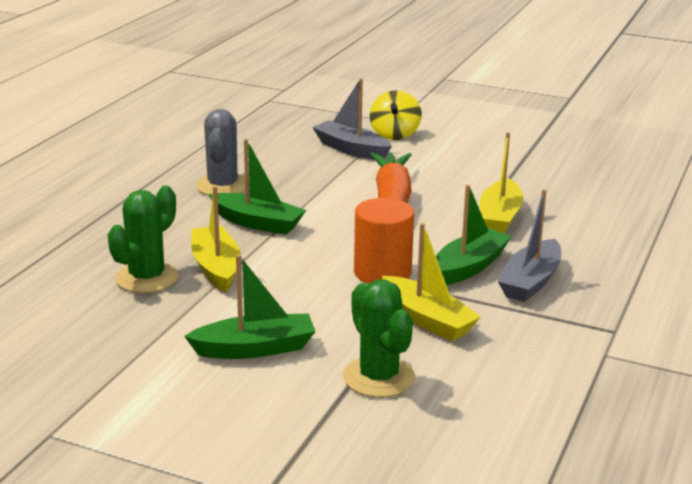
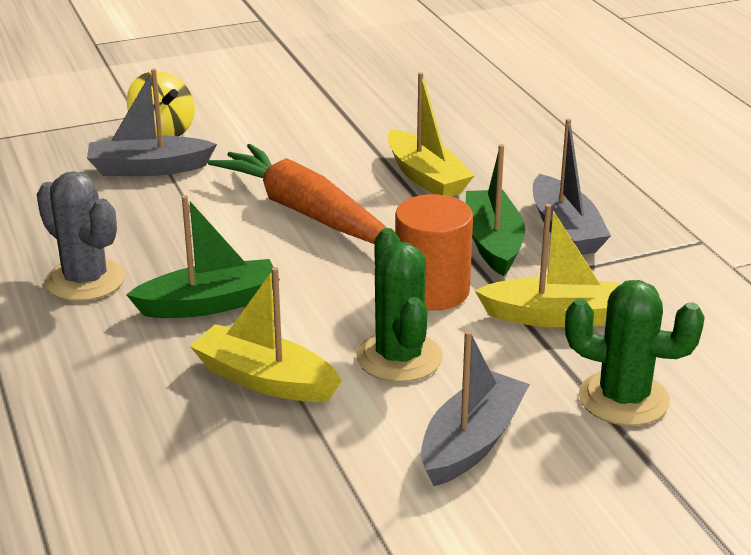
camera: 45 degrees left, 5 degrees up
green cactus [108,186,179,293] -> green cactus moved to [356,228,443,382]
green boat [184,254,316,359] -> grey boat [421,330,530,486]

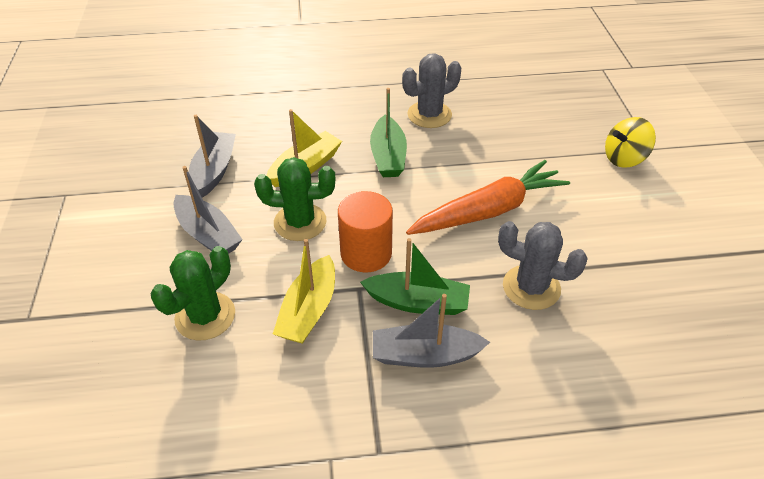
camera: 105 degrees right, 15 degrees up
grey boat [87,69,217,176] -> grey boat moved to [189,115,236,198]
yellow boat [387,72,475,197] -> grey cactus [498,221,588,310]

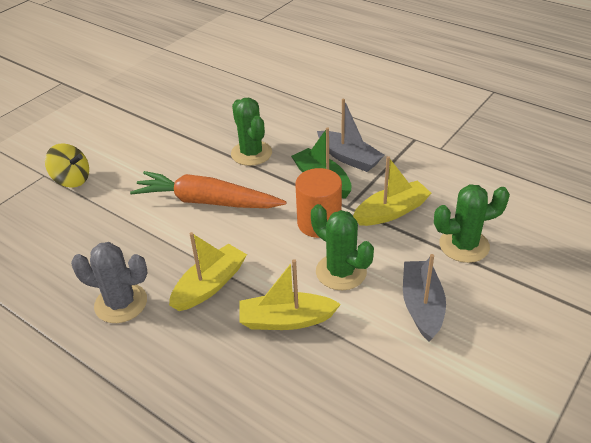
camera: 135 degrees left, 5 degrees down
grey boat [189,115,236,198] -> none
green boat [370,88,407,177] -> yellow boat [169,232,247,311]
grey cactus [498,221,588,310] -> green cactus [231,98,272,166]

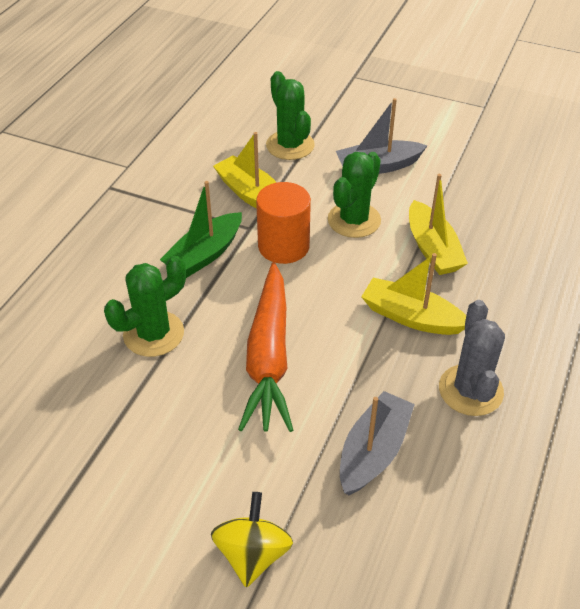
camera: 105 degrees left, 5 degrees up
grey boat [317,99,384,172] -> grey boat moved to [340,391,415,495]

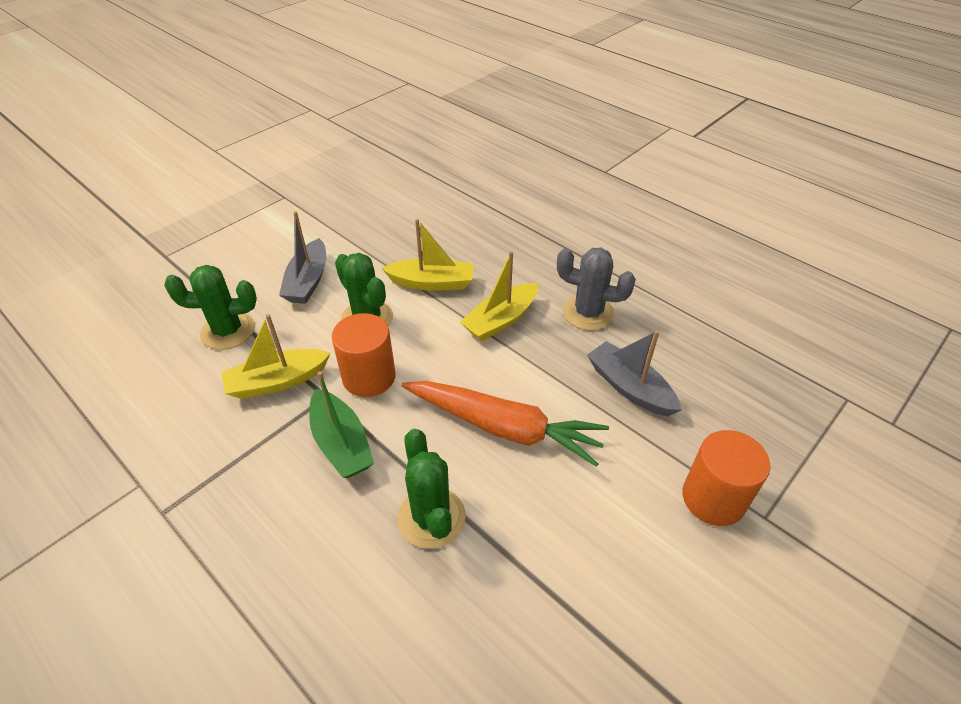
camera: 70 degrees left, 0 degrees up
yellow spinning top [211,492,293,588] -> orange cylinder [683,430,771,526]

